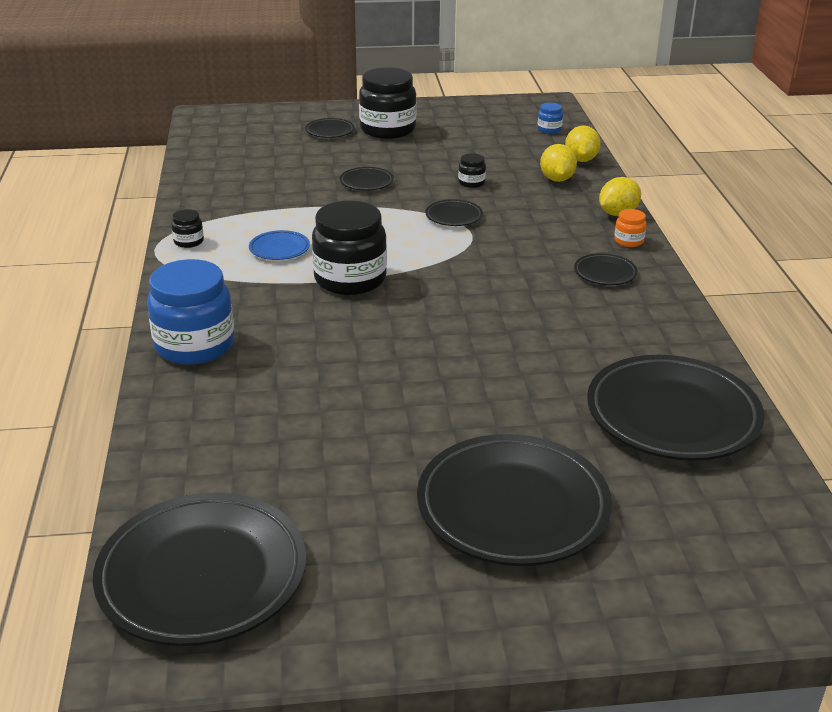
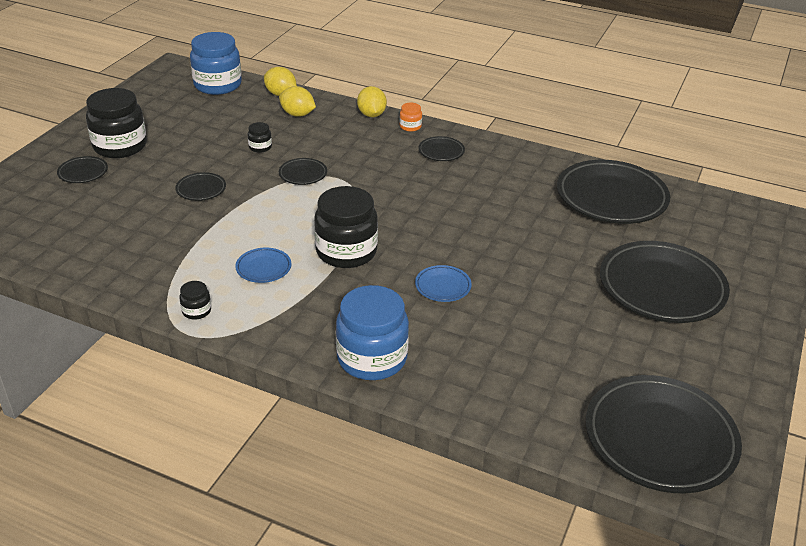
camera: 60 degrees left, 5 degrees up
blue jar [538,103,563,134] -> blue jar [190,32,242,95], size x2.29
none -> blue plate [415,265,472,302]

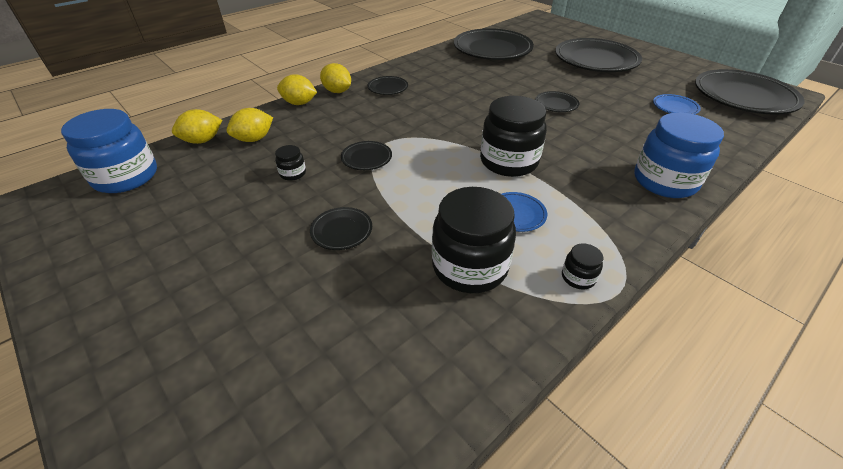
camera: 65 degrees left, 5 degrees up
black plate [57,156,108,183] -> black plate moved to [535,91,579,112]
black jar [86,88,147,158] -> black jar moved to [432,187,516,293]
orange jar [399,103,422,132] -> yellow lemon [320,63,351,93]
blue plate [415,265,472,302] -> blue plate moved to [653,94,701,114]

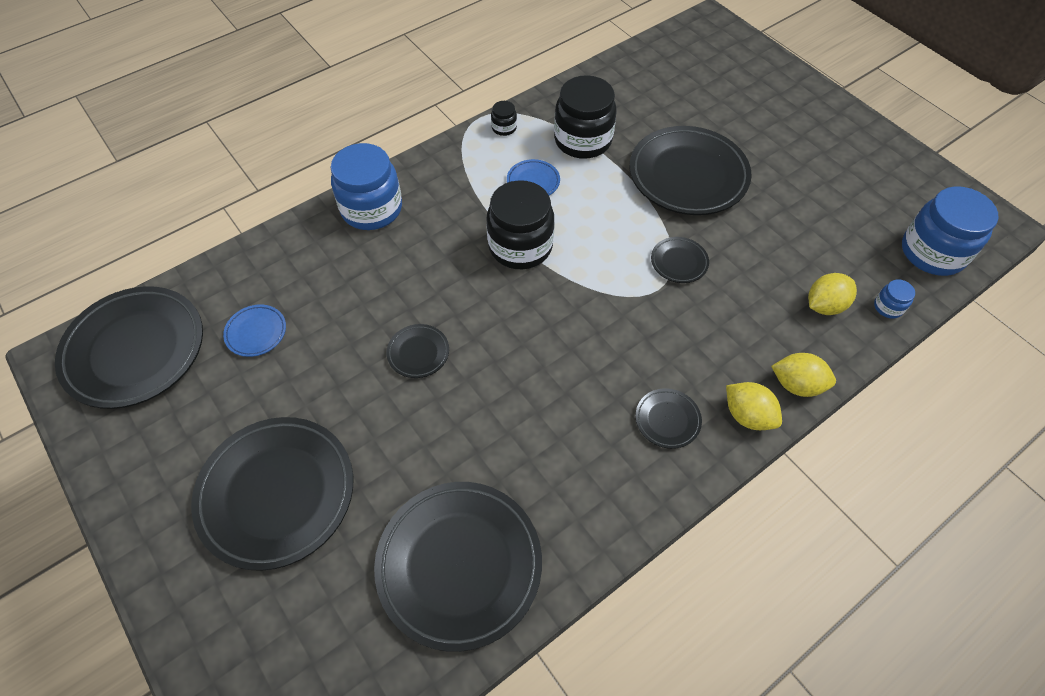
camera: 175 degrees left, 15 degrees up
yellow lemon [172,109,222,144] -> blue jar [874,279,915,319]
black jar [275,145,306,181] -> none
black plate [310,207,372,250] -> black plate [630,126,752,215], size x2.25

